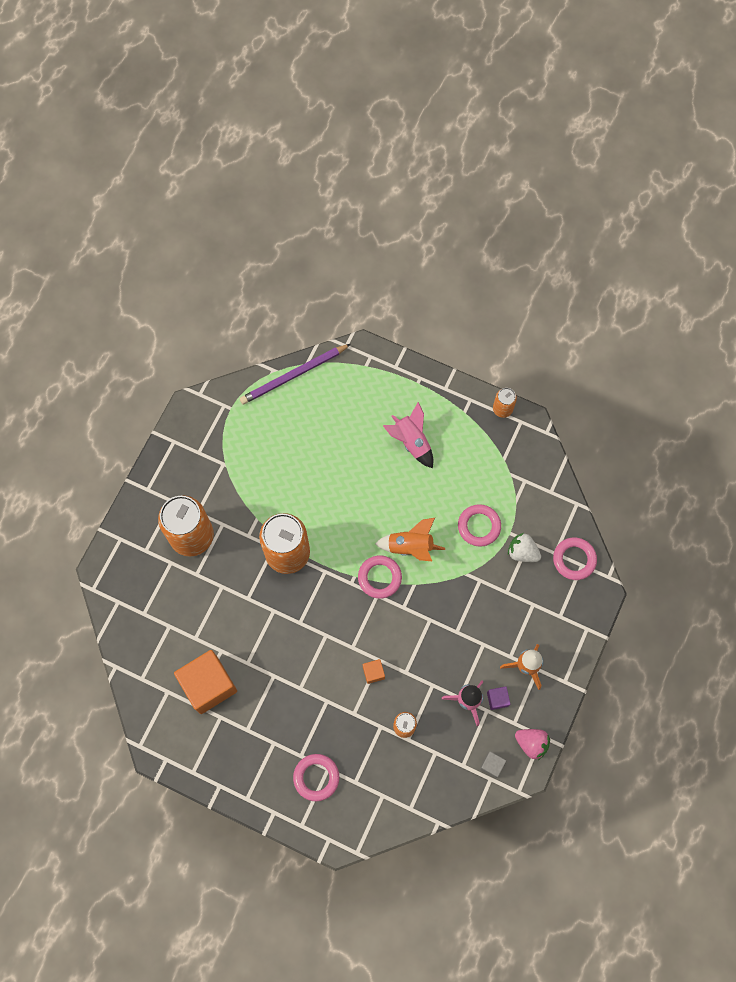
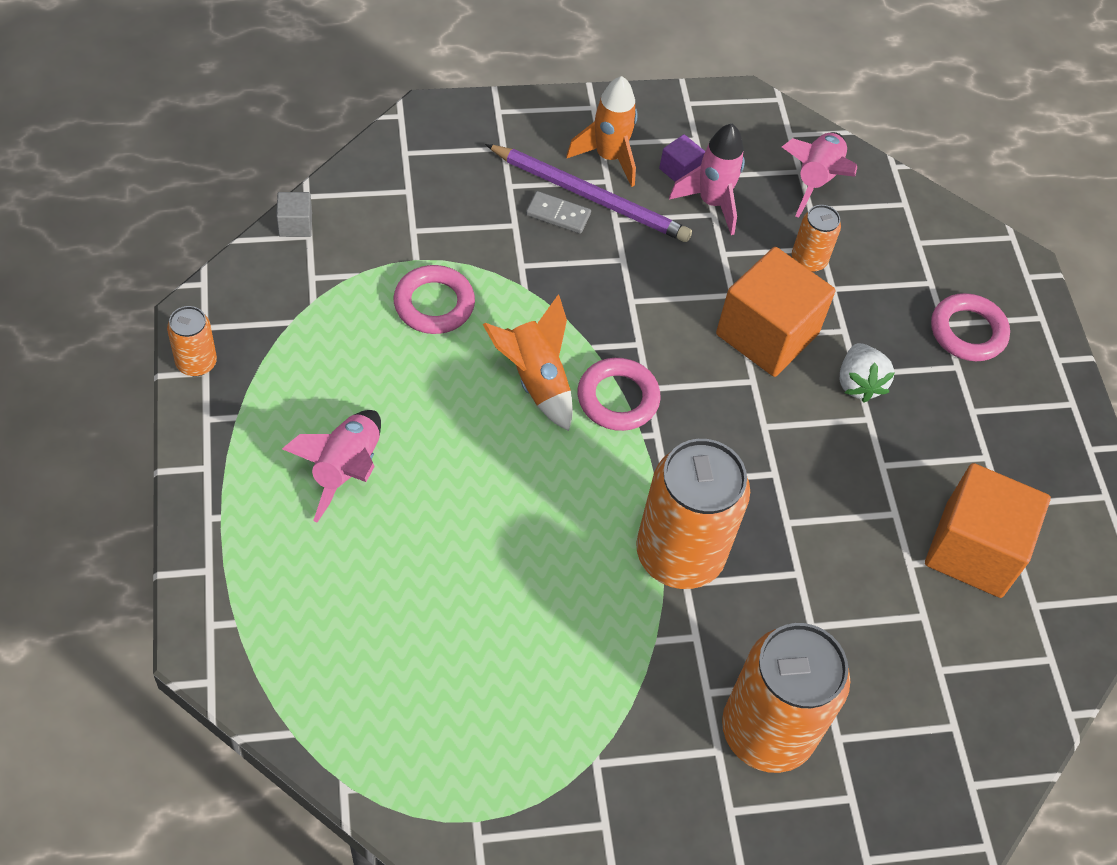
camera: 130 degrees left, 15 degrees down
purple pencil [240,344,351,405] -> purple pencil moved to [485,144,692,242]
orange cube [363,659,385,684] -> orange cube [716,247,836,377], size x2.34
grey cube [480,751,506,778] -> grey cube moved to [276,192,312,237]
white strawberry [508,533,541,562] -> white strawberry moved to [840,343,895,402]
pink strawberry [515,729,550,760] -> none
pink ring [553,538,597,580] -> none
none -> grey domino [526,191,591,234]
none -> pink rocket [782,132,857,218]

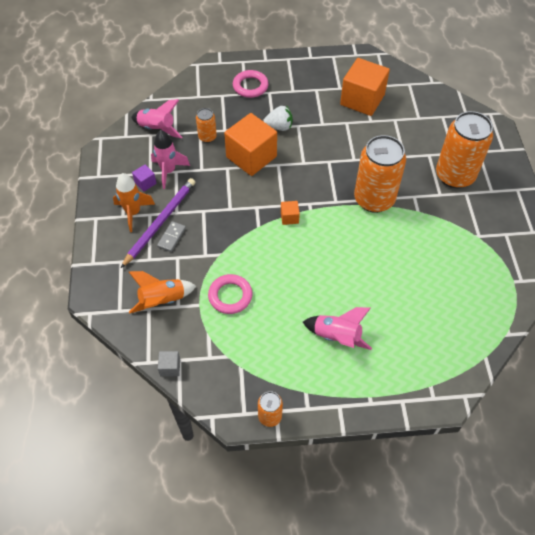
camera: 80 degrees left, 0 degrees up
orange rocket [483,295,573,431] -> orange rocket moved to [129,271,196,314]
pink ring [578,358,661,431] -> orange cube [281,201,300,225]

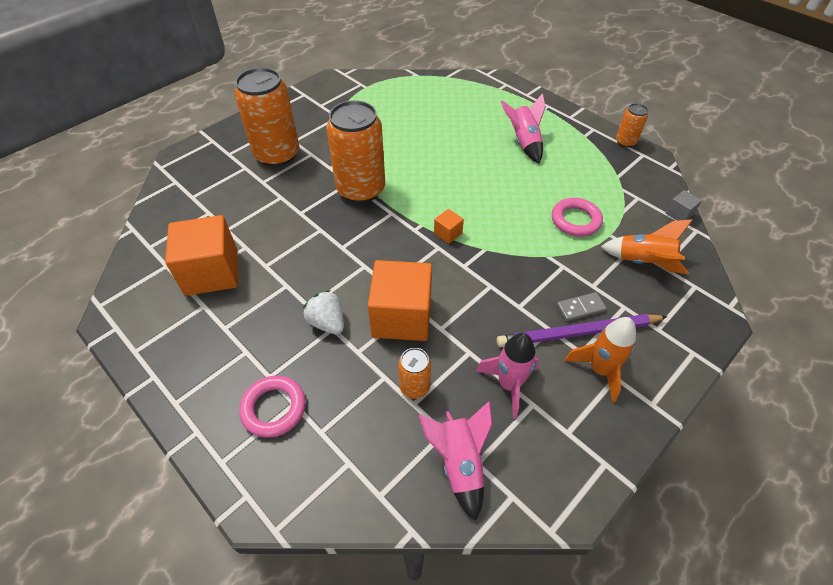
camera: 130 degrees left, 5 degrees down
purple cube [132,165,157,192] -> none

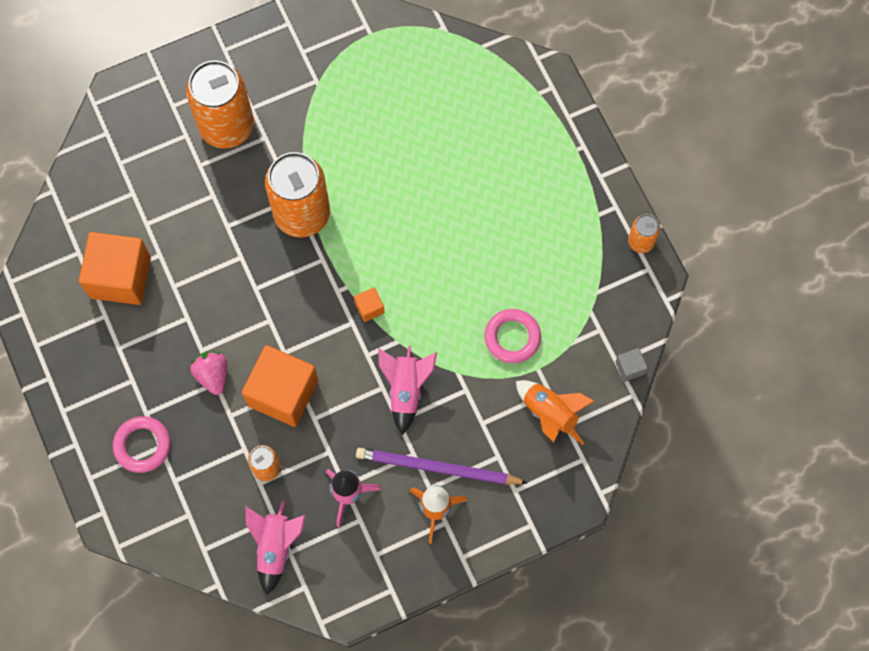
camera: 20 degrees right, 20 degrees up
white strawberry [303,290,344,335] -> pink strawberry [190,351,228,395]
pink rocket [500,93,546,163] -> pink rocket moved to [378,346,437,435]
grey domino [557,292,607,321] -> none

